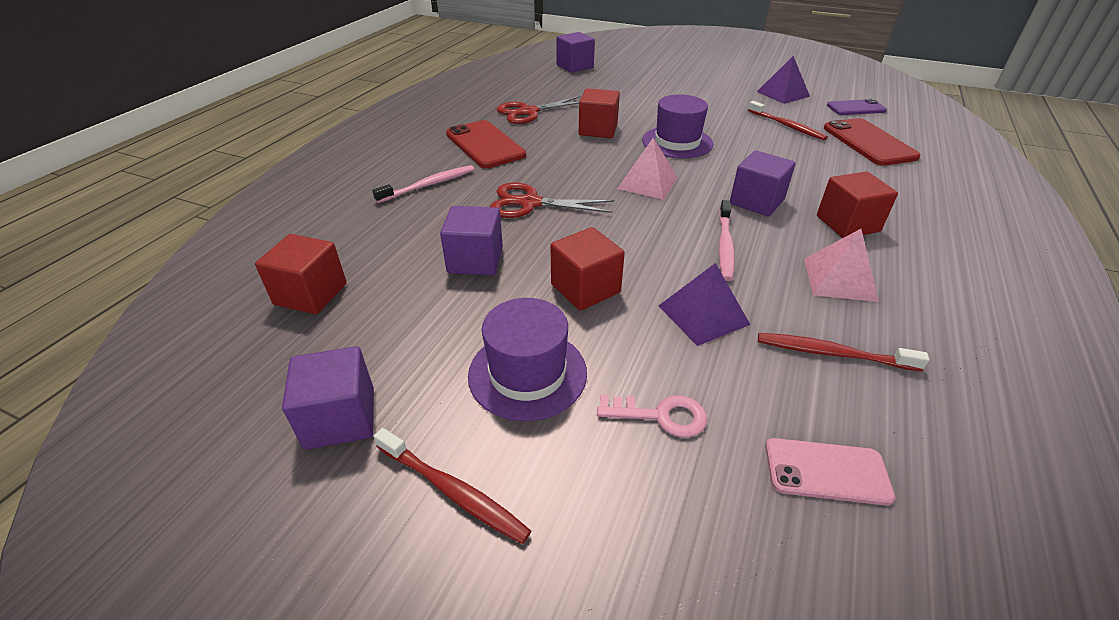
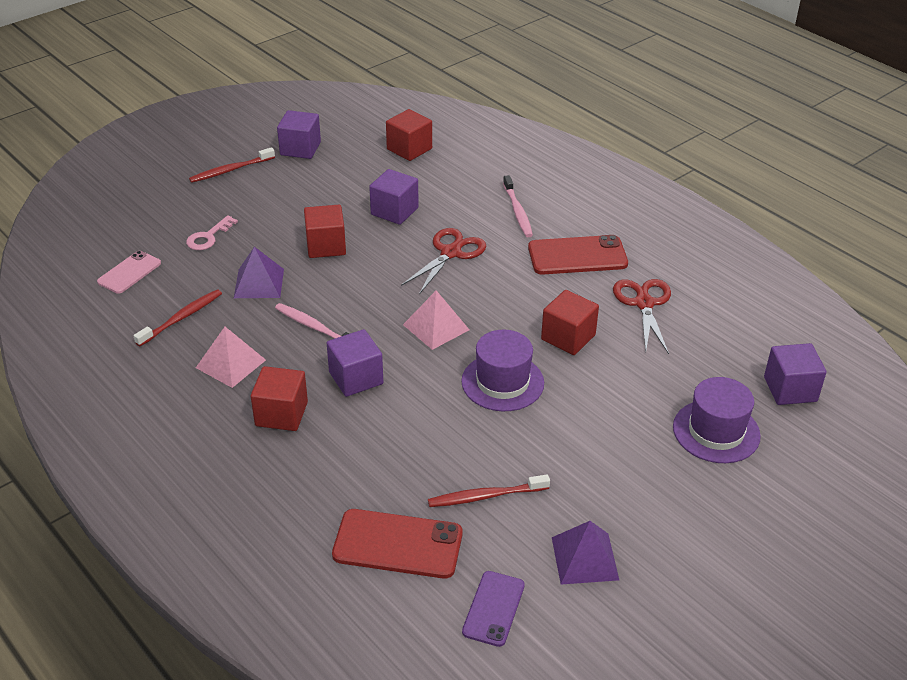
camera: 115 degrees right, 0 degrees up
purple hat [468,298,587,421] -> purple hat moved to [673,377,761,463]

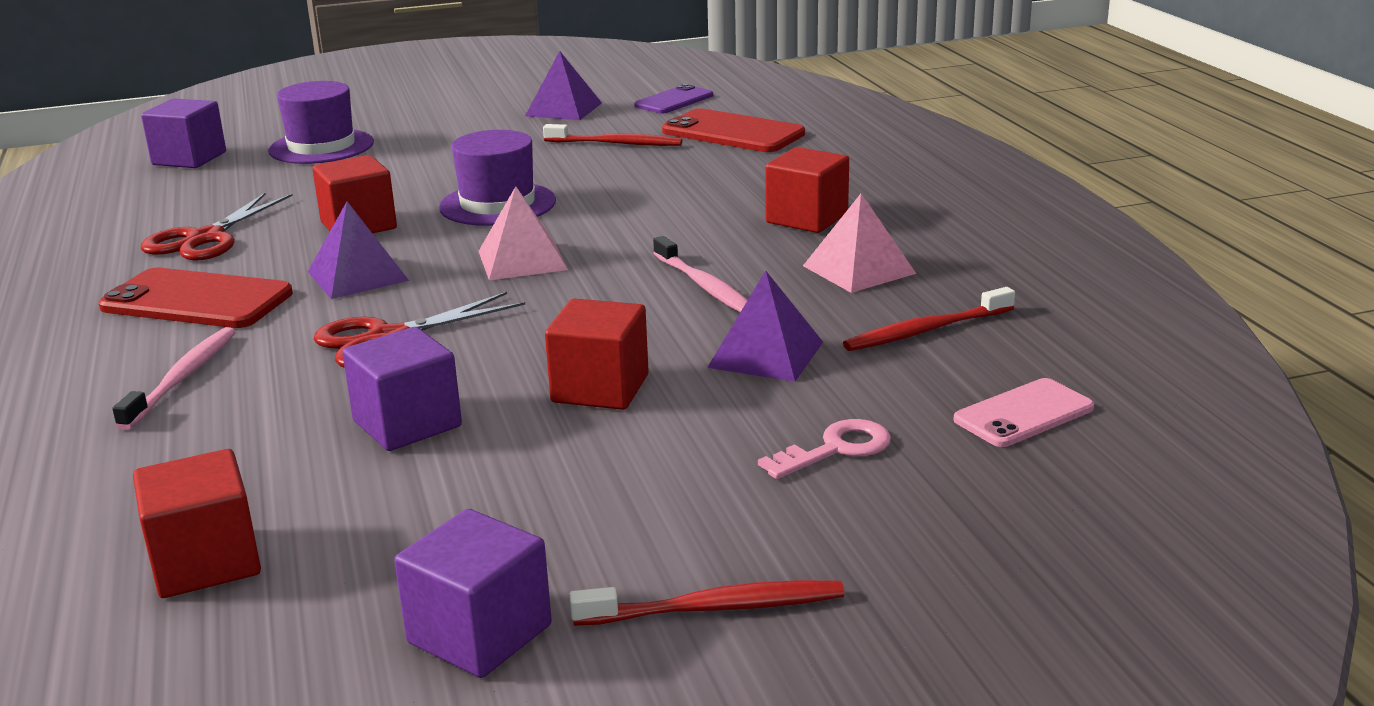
camera: 155 degrees left, 15 degrees down
purple cube [327,329,383,397] -> none
none -> purple pyramid [308,202,409,299]

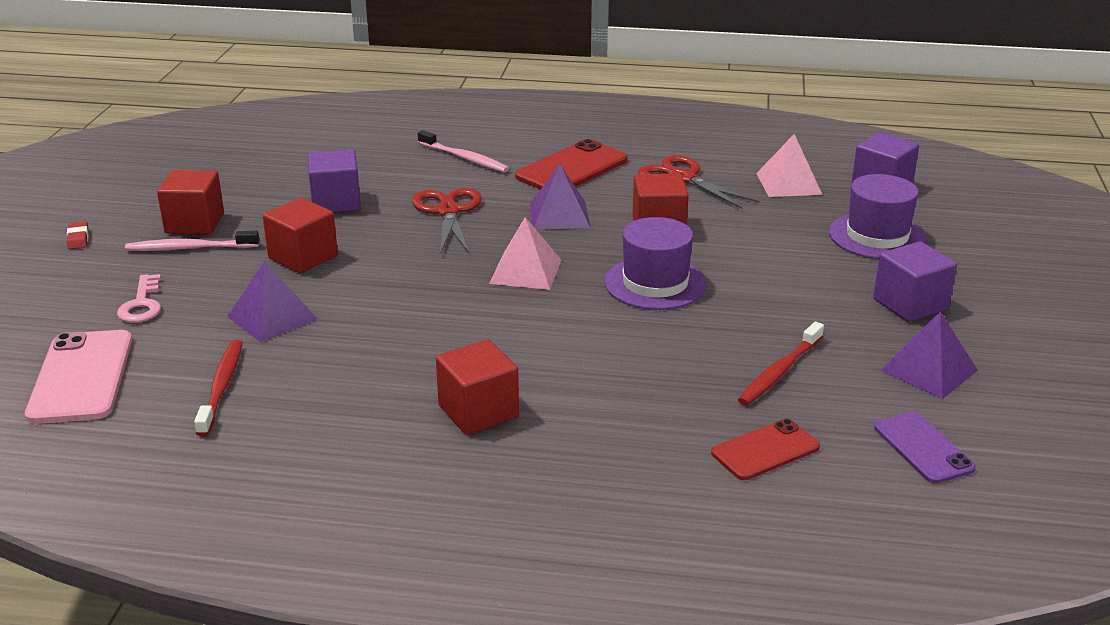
camera: 115 degrees right, 5 degrees up
red cube [133,449,261,598] -> red cube moved to [157,170,224,234]
purple cube [394,509,552,678] -> purple cube moved to [873,241,957,322]
red toothbrush [570,580,845,626] -> red eraser [67,221,88,249]
pink toothbrush [653,236,747,312] -> pink toothbrush moved to [125,230,260,251]
red phone [662,108,805,152] -> red phone [711,419,820,480], size x0.63
pink pyramid [803,193,916,293] -> pink pyramid moved to [756,134,822,197]
pink phone [954,378,1094,447] -> pink phone [25,330,132,424], size x1.58

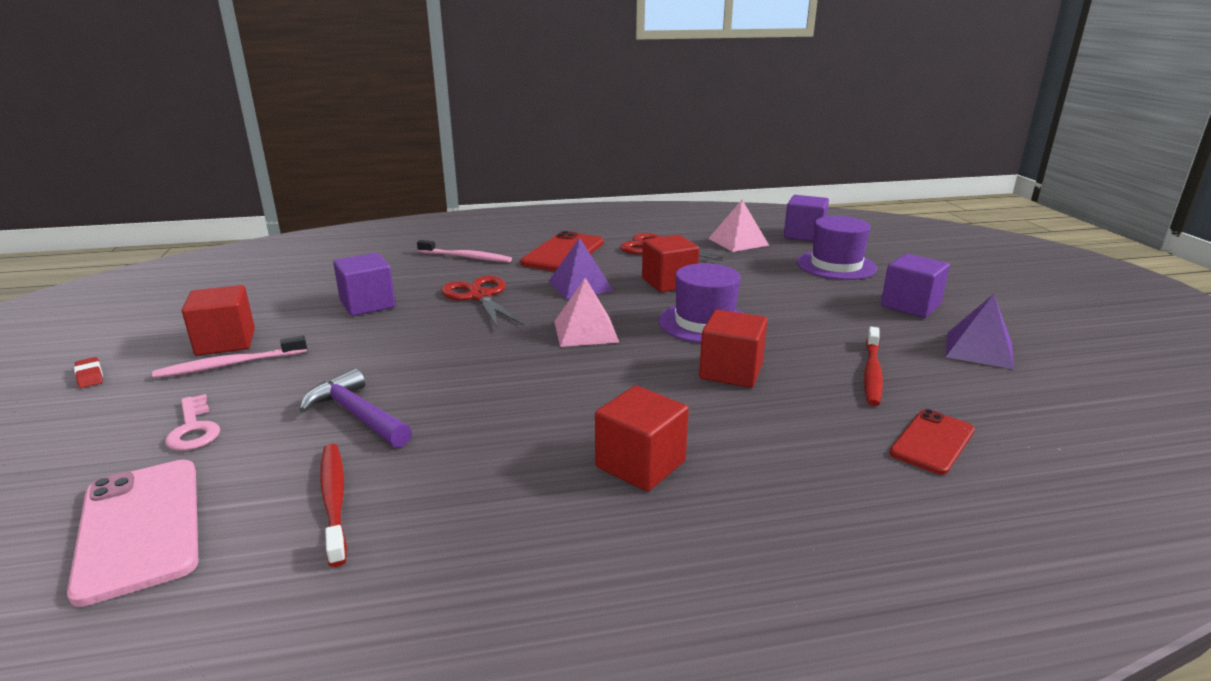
camera: 20 degrees left, 5 degrees down
purple pyramid [227,261,317,343] -> purple hammer [299,368,412,448]
red cube [263,198,338,273] -> red cube moved to [699,310,768,388]
purple phone [874,412,976,484] -> none

